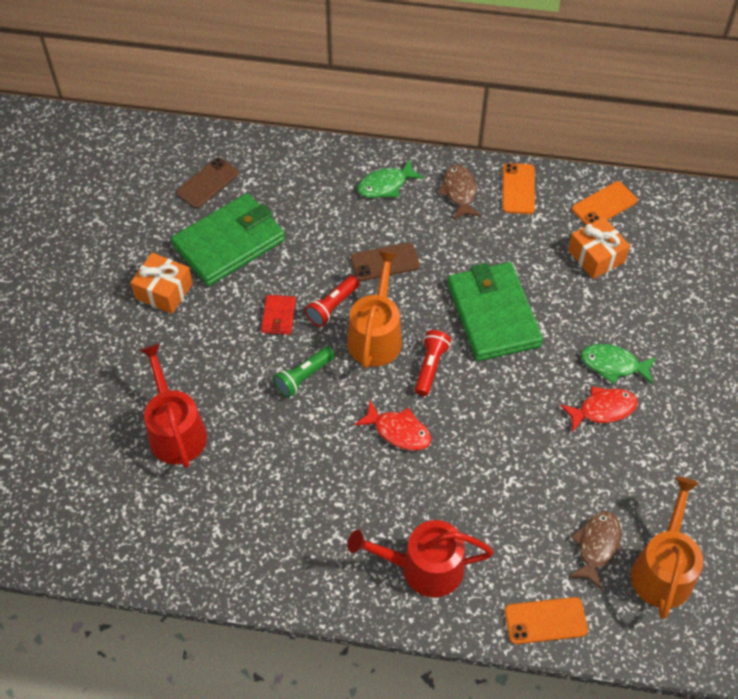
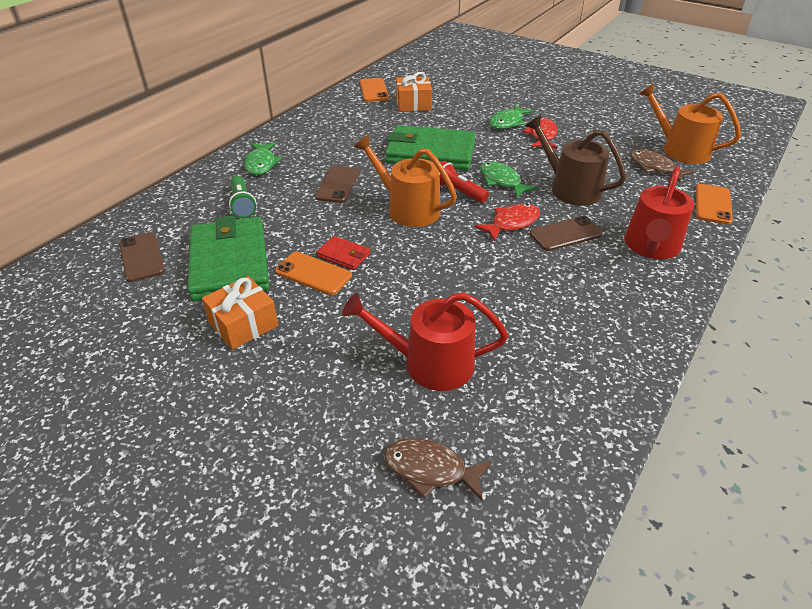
camera: 65 degrees left, 15 degrees down
green flashlight [273,347,335,398] -> green flashlight moved to [229,176,257,218]
red flashlight [305,275,360,327] -> none
brown fish [438,165,481,219] -> brown fish moved to [384,438,492,502]
orange phone [502,163,535,214] -> orange phone moved to [275,252,352,295]
none -> green fish [480,162,538,198]
none -> brown watering can [525,115,626,205]
none -> brown phone [530,216,602,251]

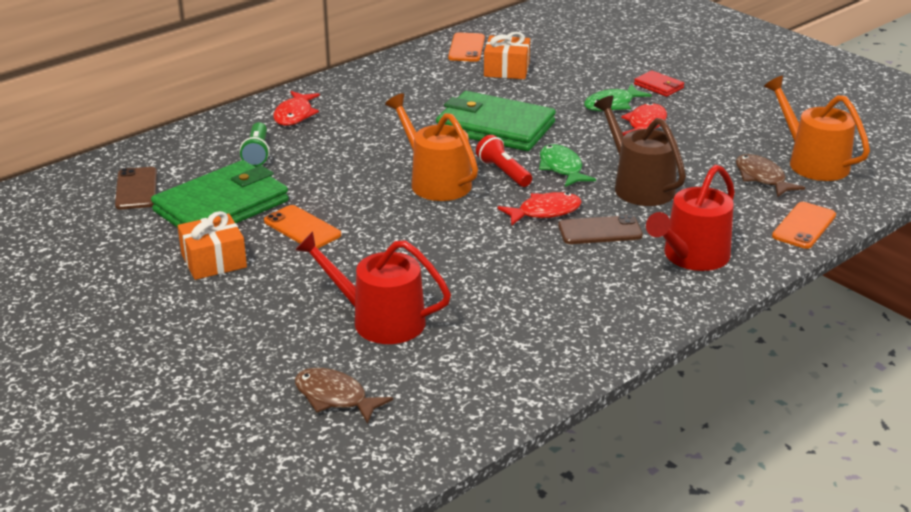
camera: 15 degrees right, 10 degrees down
green wallet [188,216,269,301] -> green wallet turned 45 degrees clockwise [151,160,289,228]
green fish [244,142,282,175] -> red fish [273,91,320,126]
brown phone [315,166,359,203] -> none
red wallet [316,236,370,270] -> red wallet moved to [634,70,684,97]

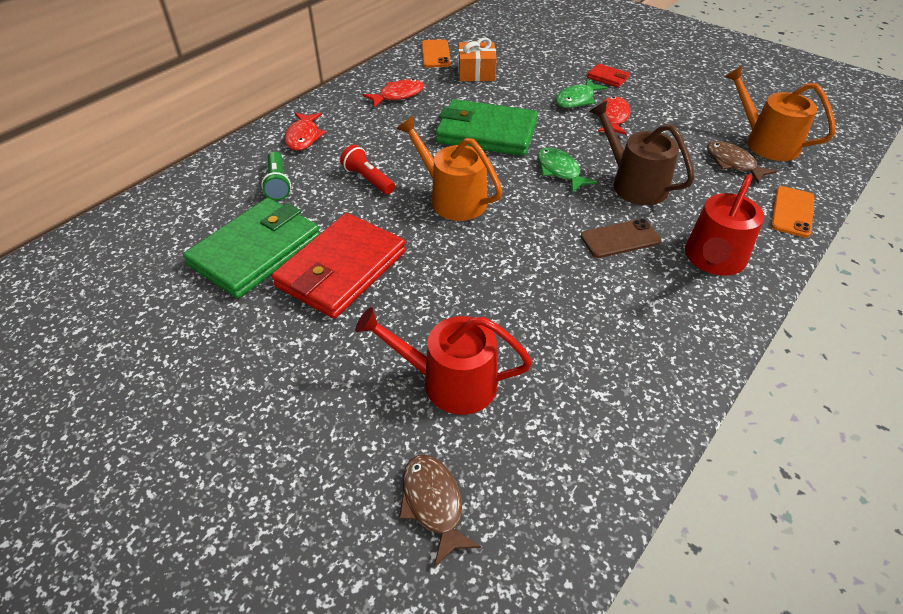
camera: 10 degrees left, 15 degrees up
brown phone [115,167,157,210] -> none
orange gift [178,211,247,280] -> none
orange phone [264,205,341,248] -> red wallet [272,213,406,319]
brown fish [295,368,393,424] -> brown fish turned 45 degrees clockwise [399,455,481,567]
red flashlight [476,135,532,187] -> red flashlight moved to [340,145,395,194]
red fish [497,192,582,225] -> red fish moved to [363,79,424,107]

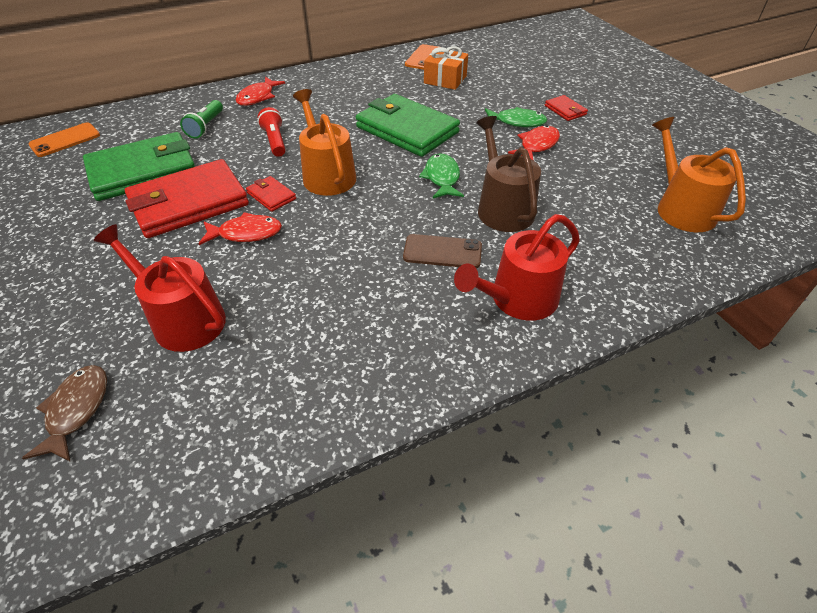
camera: 25 degrees right, 0 degrees up
red fish [363,79,424,107] -> red fish moved to [198,212,282,245]
green fish [556,78,608,108] -> green fish turned 150 degrees counterclockwise [485,107,547,127]
brown fish [707,141,777,183] -> none
orange phone [771,186,814,238] -> orange phone moved to [29,122,100,157]
none -> red wallet [246,176,296,212]

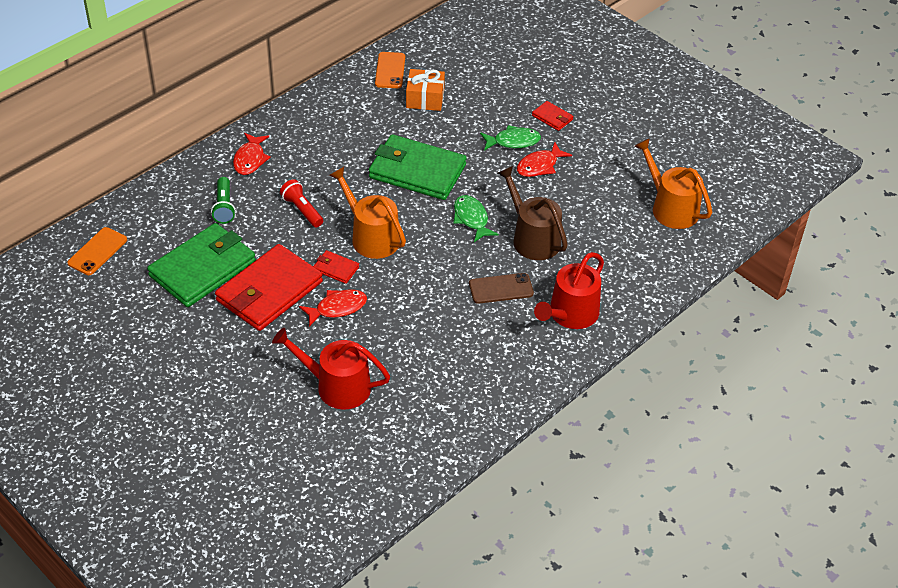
camera: 20 degrees left, 0 degrees up
brown fish [22,365,107,462] -> none
red fish [508,125,560,160] -> red fish turned 150 degrees counterclockwise [517,142,572,177]

